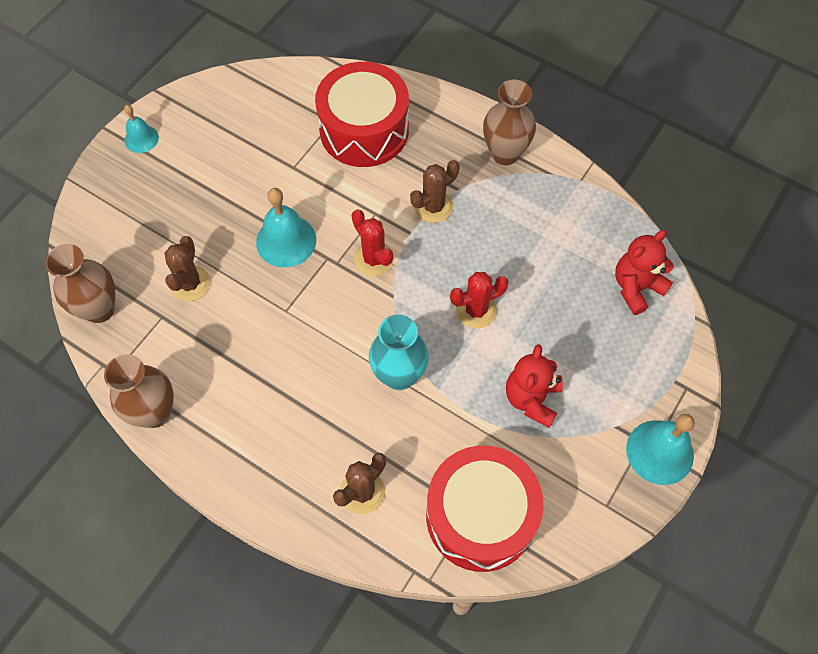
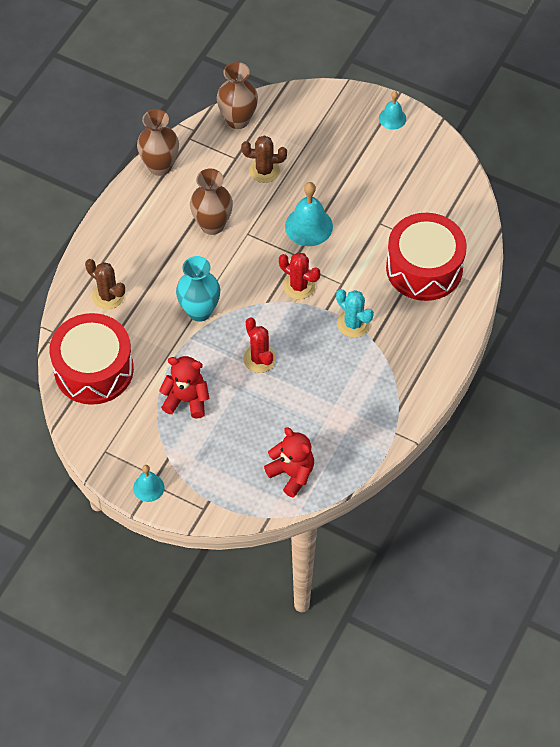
camera: 85 degrees right, 5 degrees down
red cactus [352,210,394,276] -> red cactus turned 75 degrees clockwise [279,252,320,300]
brown cactus [410,160,459,223] -> turquoise cactus [336,289,374,337]
brown vase [483,80,536,165] -> brown vase moved to [190,169,233,235]
turquoise bell [626,414,695,485] -> turquoise bell [133,465,164,502], size x0.60

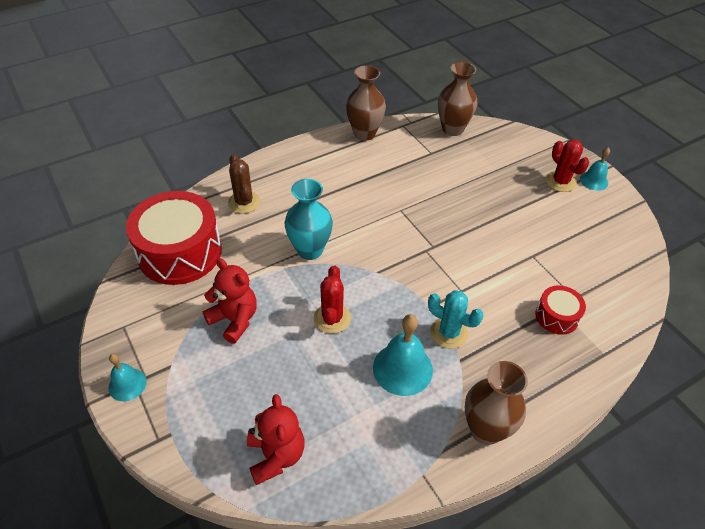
camera: 30 degrees right, 10 degrees down
brown vase [190,169,233,235] -> brown vase moved to [465,361,528,445]
brown cactus [241,135,287,183] -> none
red cactus [279,252,320,300] -> red cactus moved to [546,140,590,192]
turquoise bell [285,182,333,246] -> turquoise bell moved to [373,314,433,396]
turquoise cactus [336,289,374,337] -> turquoise cactus turned 45 degrees counterclockwise [428,290,484,349]
red drum [386,213,467,301] -> red drum [535,285,586,335], size x0.48

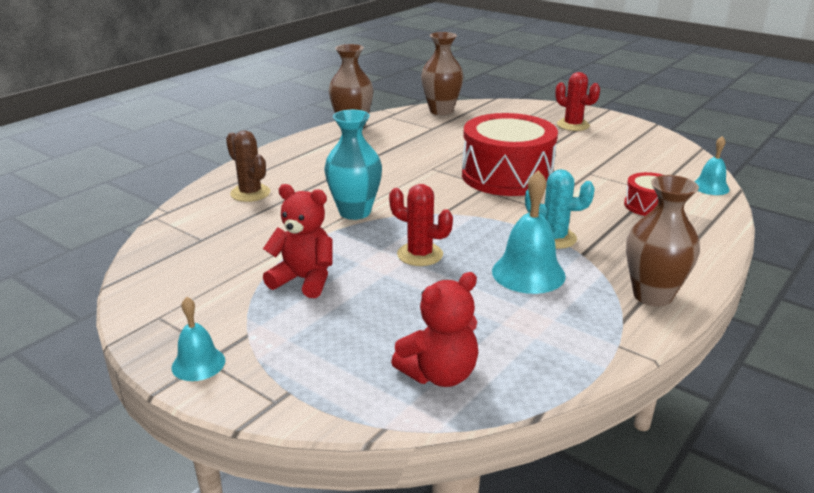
camera: 20 degrees left, 20 degrees down
red drum [126,191,222,285] -> red drum moved to [462,113,558,196]
red teddy bear [247,394,304,485] -> red teddy bear turned 90 degrees clockwise [391,272,478,387]
red cactus [314,265,351,334] -> red cactus turned 45 degrees counterclockwise [389,184,453,266]
turquoise bell [580,147,610,191] -> turquoise bell moved to [695,136,730,195]

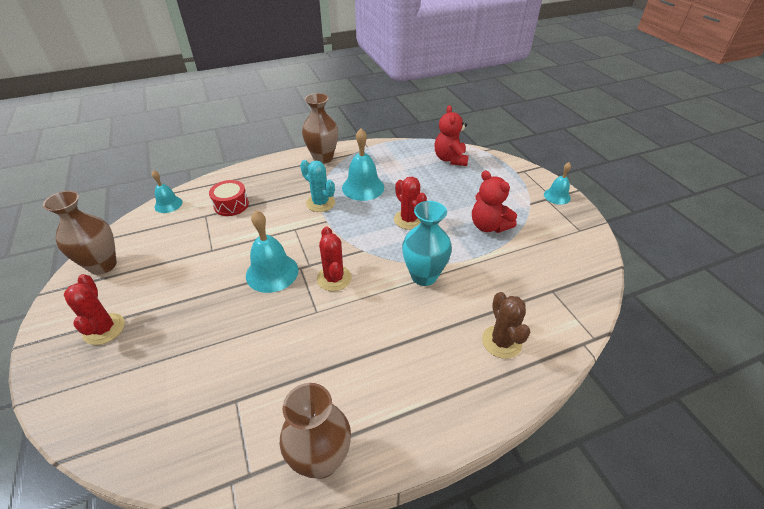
camera: 150 degrees left, 15 degrees up
red teddy bear [391,272,478,387] -> red teddy bear turned 90 degrees counterclockwise [435,105,469,166]
brown vase [421,32,464,115] -> brown vase moved to [43,191,117,275]
red drum [462,113,558,196] -> turquoise bell [246,210,299,293]
none -> red cactus [317,226,352,291]

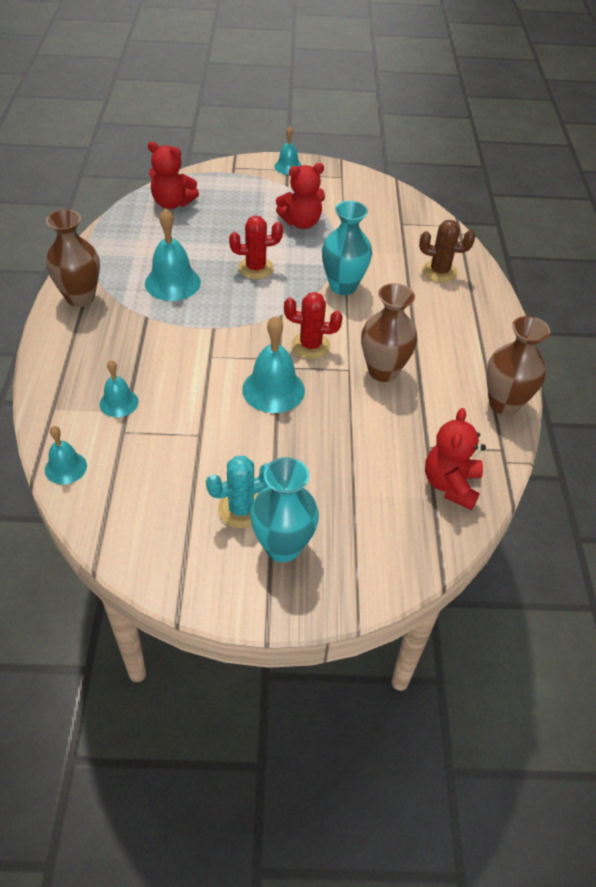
camera: 70 degrees left, 5 degrees up
brown vase [43,191,117,275] -> brown vase moved to [361,283,417,382]
red cactus [64,274,125,345] -> turquoise vase [250,457,319,562]
red drum [209,180,249,216] -> turquoise bell [99,360,138,417]
turquoise cactus [300,160,335,212] -> turquoise cactus moved to [206,456,269,528]
none -> red teddy bear [425,408,486,510]

